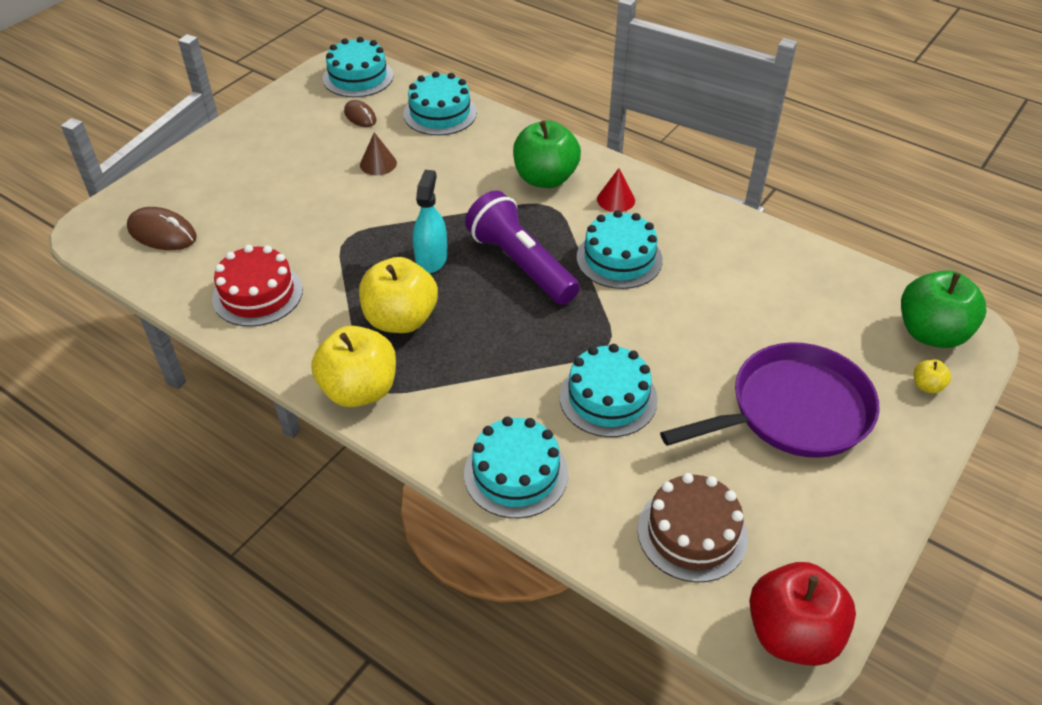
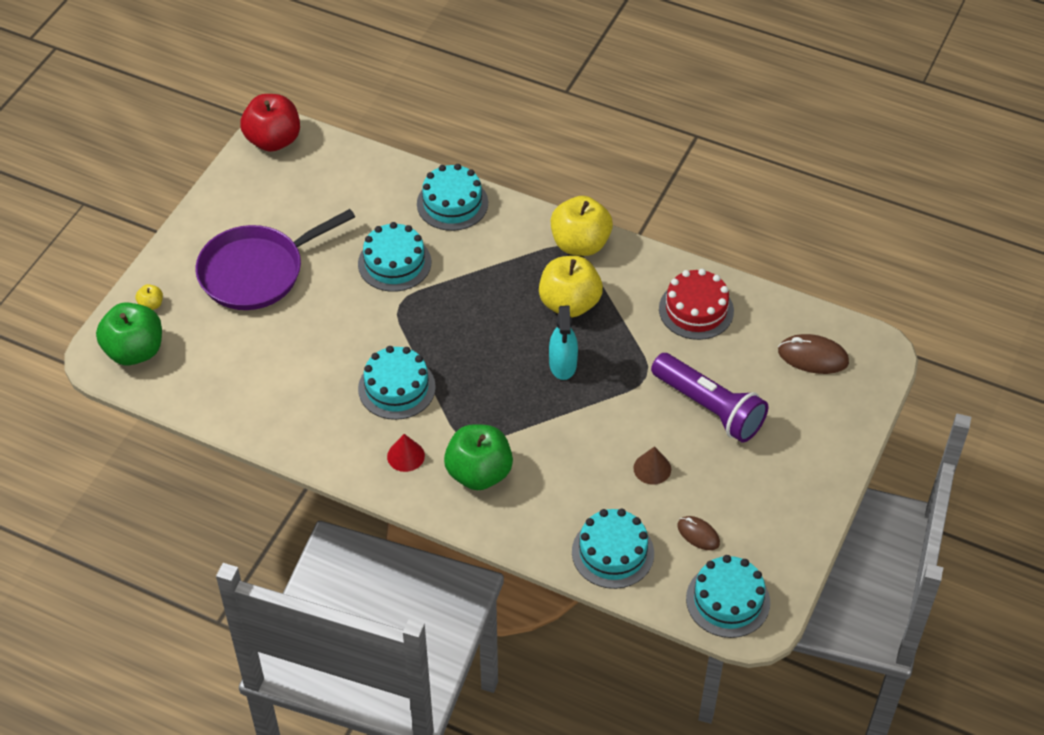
camera: 170 degrees right, 5 degrees up
purple flashlight [465,190,580,305] -> purple flashlight moved to [651,353,768,442]
brown cake [637,473,748,582] -> none

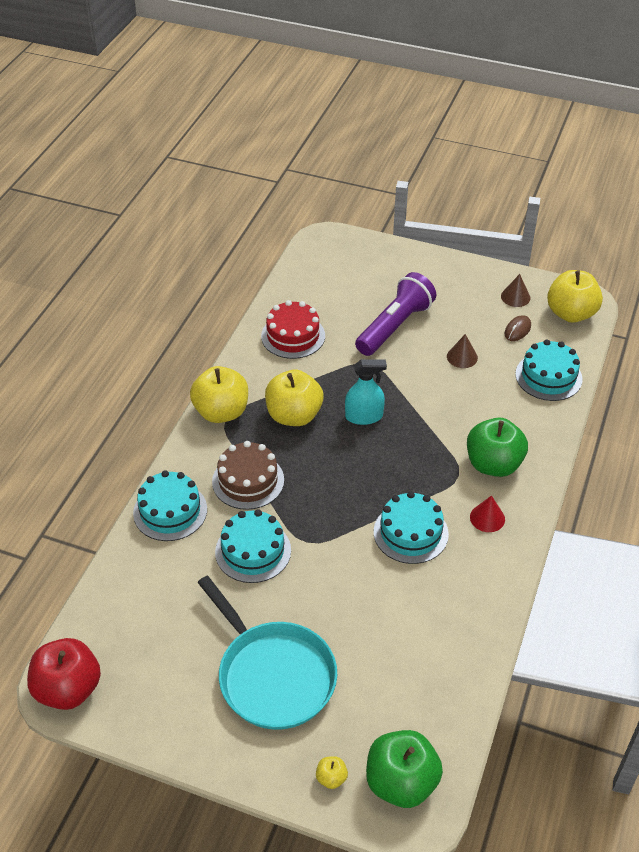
camera: 95 degrees left, 5 degrees down
purple pan [195,209,355,310] -> turquoise pan [198,576,337,730]
turquoise cake [686,555,770,638] -> yellow apple [547,270,603,322]
brown mouse [778,334,849,374] -> none
none -> brown cake [212,441,284,510]
none -> brown cone [501,274,530,307]

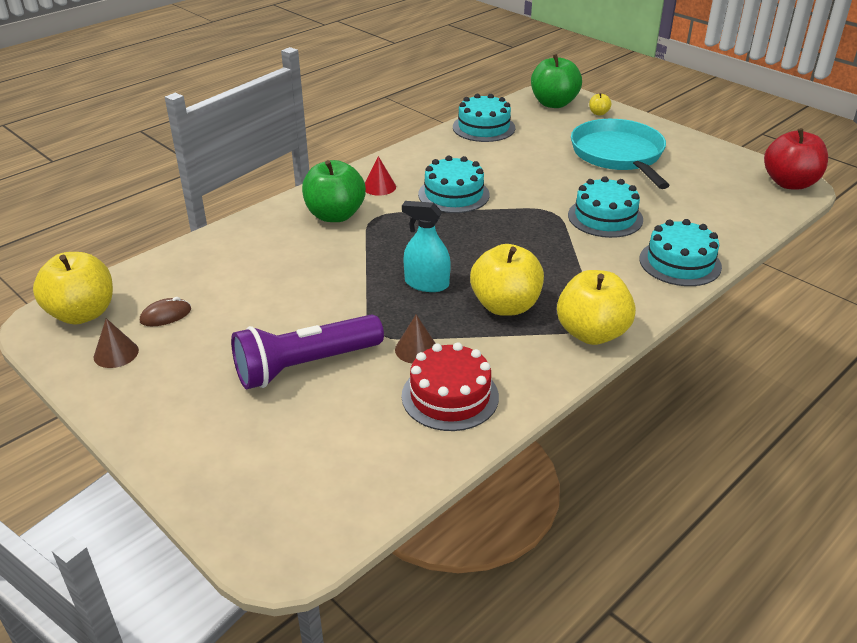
camera: 155 degrees left, 10 degrees down
brown cake [212,441,284,510] -> none
brown cone [447,334,478,368] -> brown cone moved to [395,314,436,363]
turquoise cake [515,340,583,401] -> turquoise cake moved to [453,94,515,142]

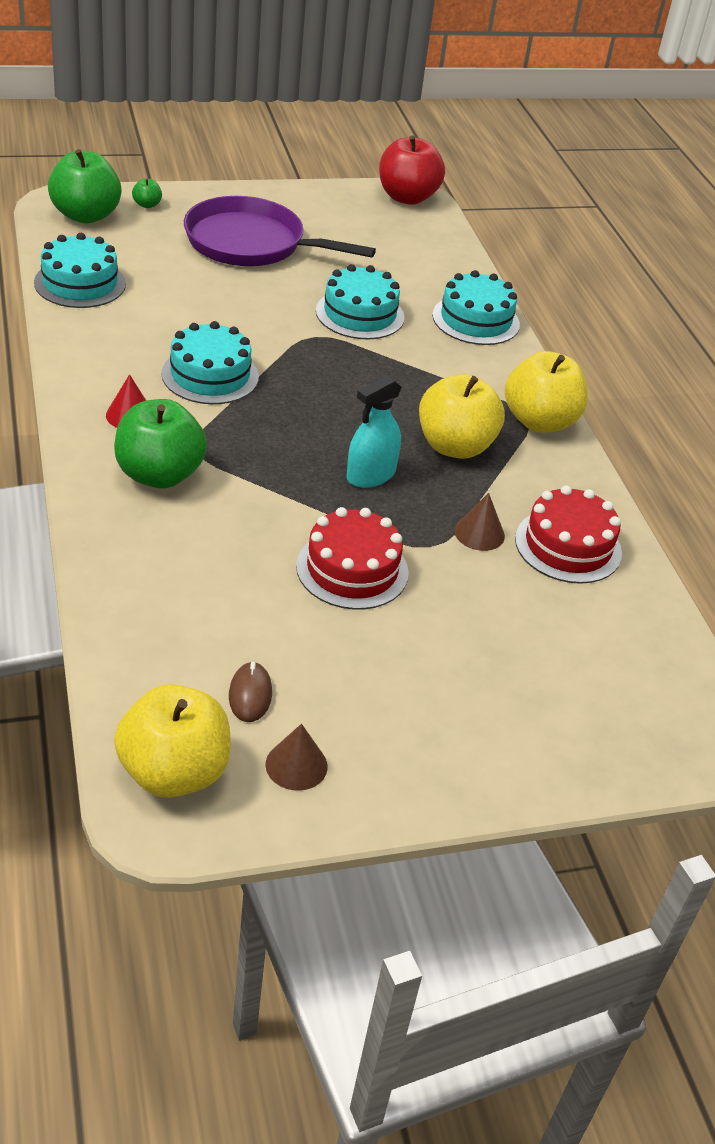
camera: 65 degrees left, 5 degrees up
purple flashlight [231,315,384,389] -> none
turquoise pan [571,119,670,189] -> purple pan [184,196,376,266]
yellow apple [589,93,612,116] -> green apple [132,178,162,208]
none -> red cake [296,507,409,610]

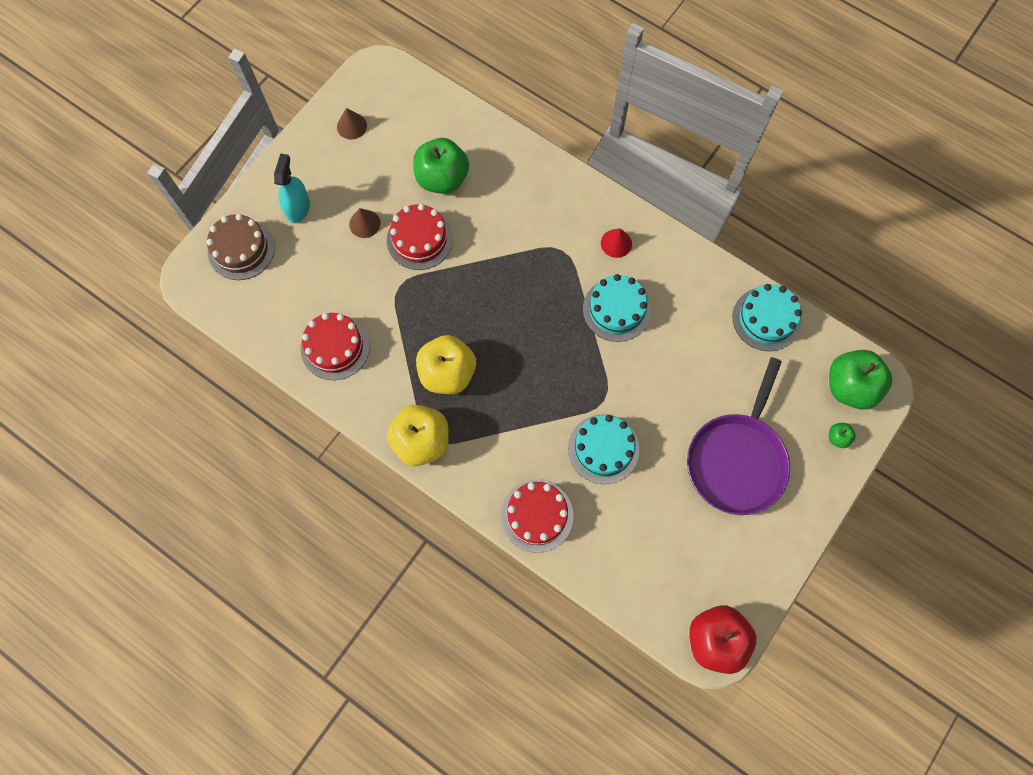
camera: 145 degrees right, 30 degrees up
green apple [114,399,207,489] -> green apple moved to [413,138,469,194]
yellow apple [114,684,231,798] -> none
purple pan [184,196,376,266] -> purple pan turned 135 degrees clockwise [687,357,790,515]
brown mouse [229,661,272,722] -> none
turquoise spray bottle [347,375,401,488] -> turquoise spray bottle moved to [274,153,310,223]
turquoise cake [432,270,520,345] -> red cake [501,480,573,553]
brown cone [454,493,505,551] -> brown cone moved to [349,208,381,238]
none -> brown cake [206,214,275,280]

